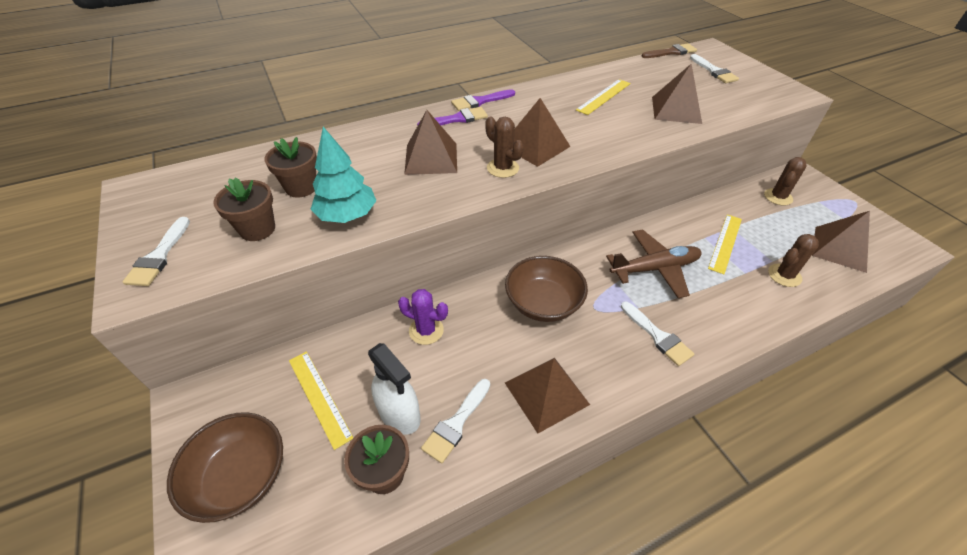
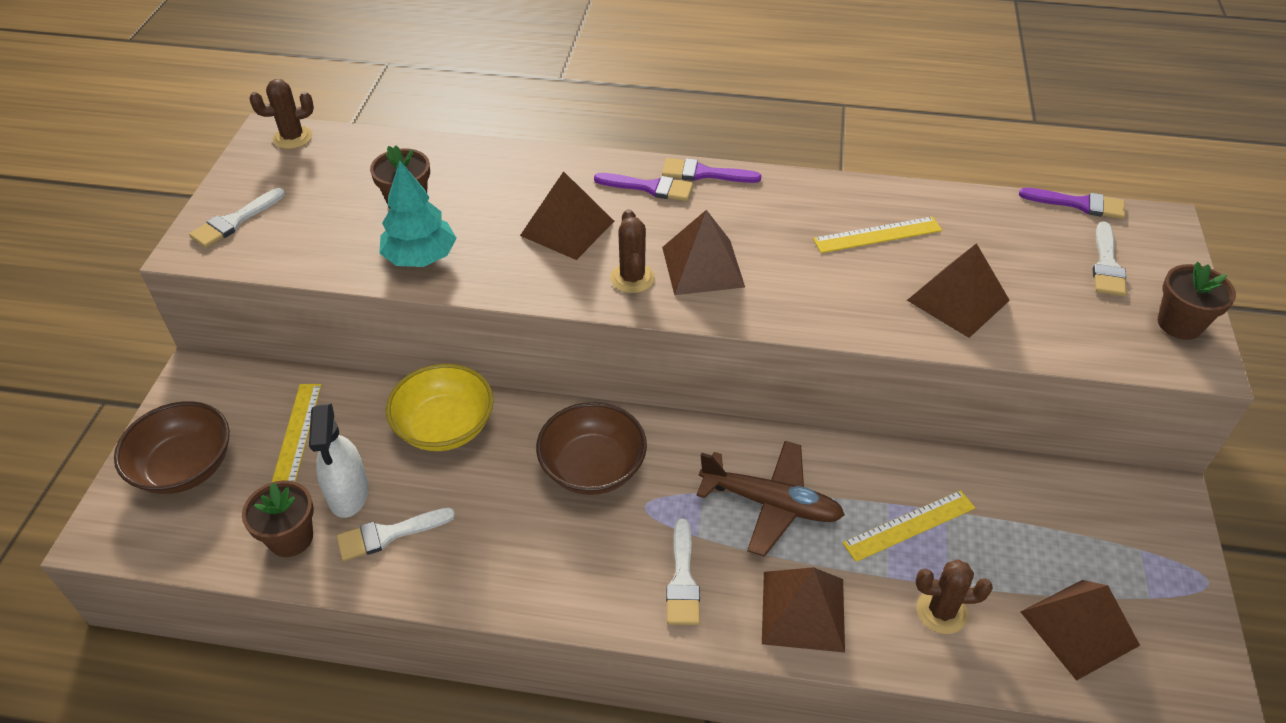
camera: 35 degrees right, 0 degrees up
brown flower pot [213,177,275,241] -> brown flower pot moved to [1158,262,1236,340]
purple cactus [398,289,448,345] -> yellow bowl [386,364,494,451]
brown pyramid [505,358,590,433] -> brown pyramid moved to [762,567,845,652]
brown brush [641,43,697,58] -> purple brush [1019,188,1125,219]
brown cactus [764,157,807,206] -> brown cactus moved to [249,79,314,149]

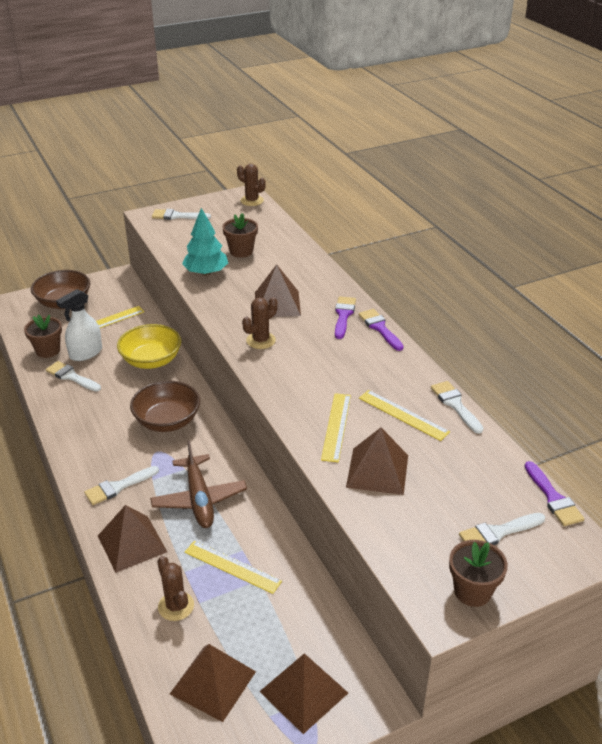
camera: 55 degrees right, 10 degrees down
purple brush [594,173,693,201] -> purple brush turned 150 degrees counterclockwise [335,296,356,339]
brown pyramid [662,210,745,295] -> brown pyramid moved to [259,653,348,734]
none -> yellow ruler [321,393,351,462]
none -> white brush [431,381,483,434]

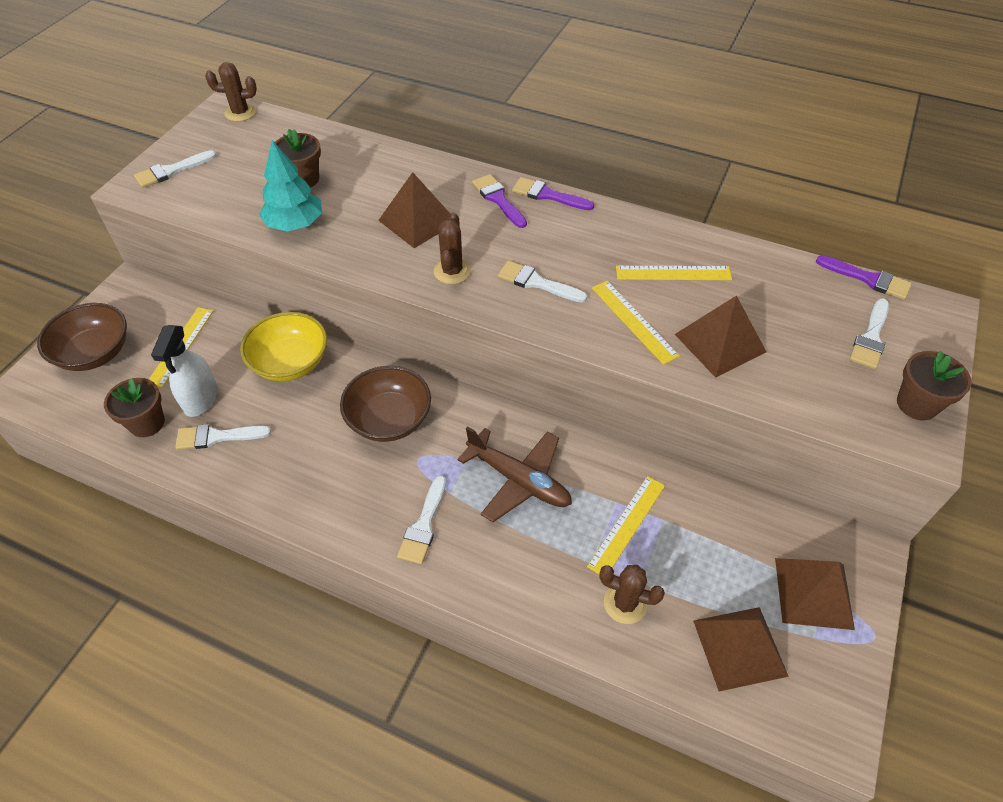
camera: 40 degrees left, 15 degrees up
brown pyramid [98,505,167,573] -> none
yellow ruler [185,541,282,594] -> yellow ruler turned 45 degrees counterclockwise [587,476,665,574]
white brush [431,381,483,434] -> white brush moved to [497,261,587,302]

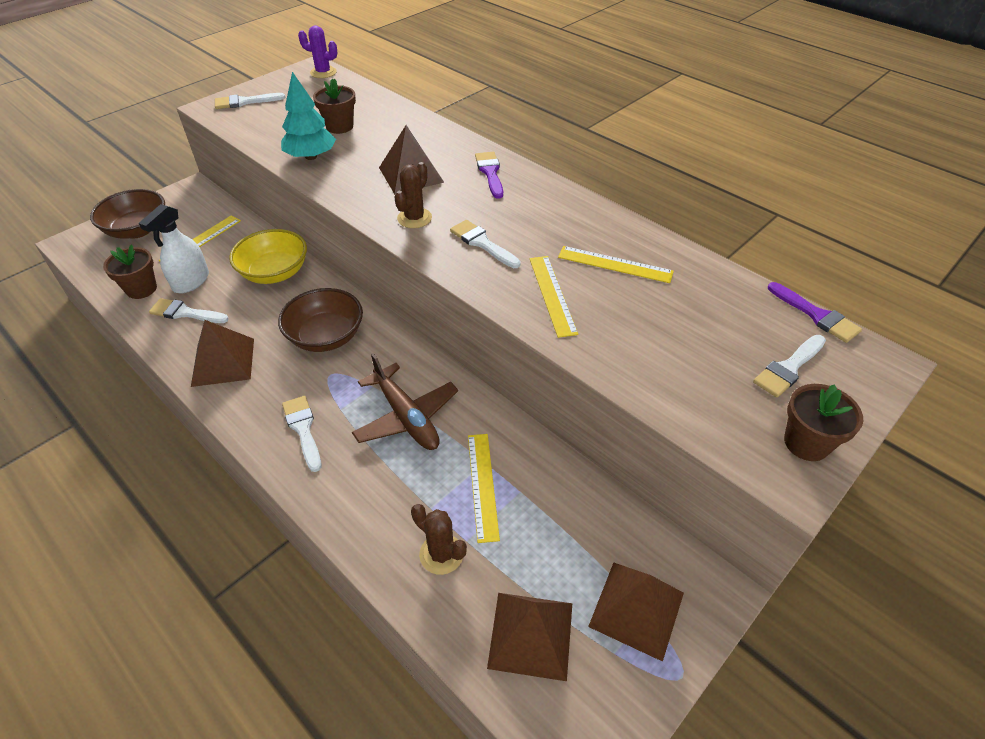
camera: 20 degrees right, 5 degrees down
brown cactus [205,62,257,122] -> purple cactus [298,26,337,78]
white brush [397,476,446,564] -> white brush turned 120 degrees clockwise [282,396,321,472]
purple brush [512,177,594,210] -> none
yellow ruler [587,476,665,574] -> yellow ruler turned 60 degrees counterclockwise [468,434,500,543]
brown pyramid [675,295,766,378] -> brown pyramid moved to [191,320,254,387]

